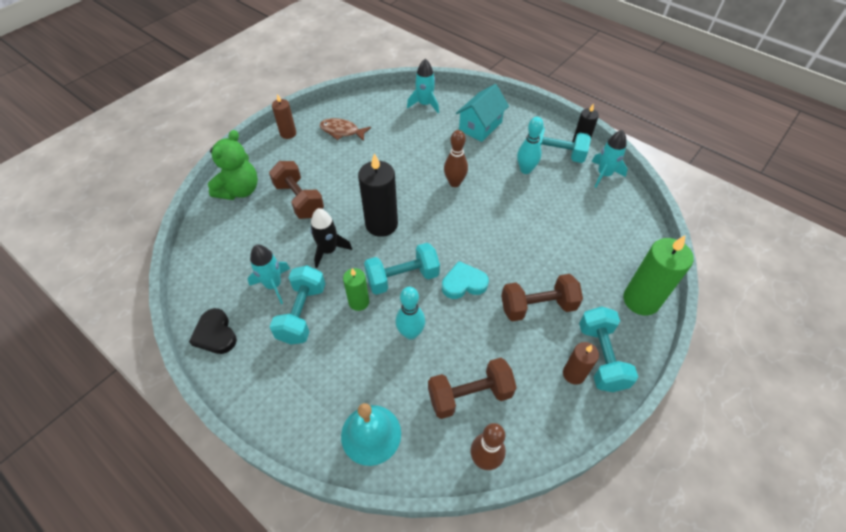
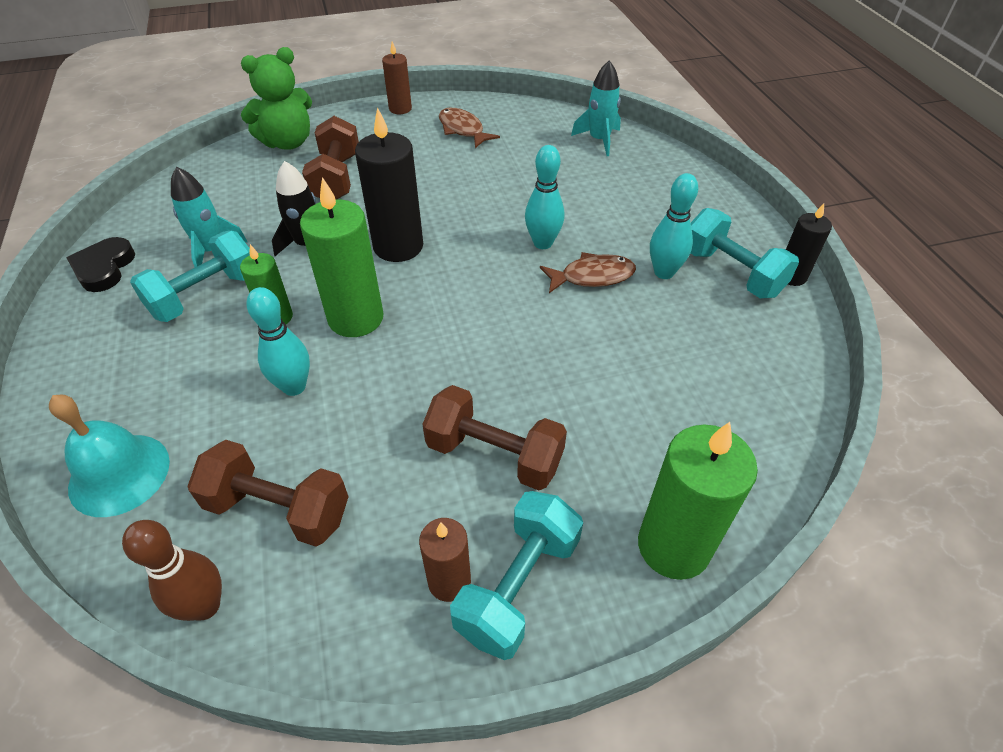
camera: 35 degrees right, 5 degrees down
turquoise dumbbell [364,243,440,295] -> green candle [300,177,384,337]
turquoise heart [442,261,489,299] -> none
brown bowling pin [444,130,468,187] -> turquoise bowling pin [525,145,564,249]
turquoise house [456,84,509,142] -> none
turquoise rocket [592,130,628,187] -> none
none -> brown fish [540,252,636,293]

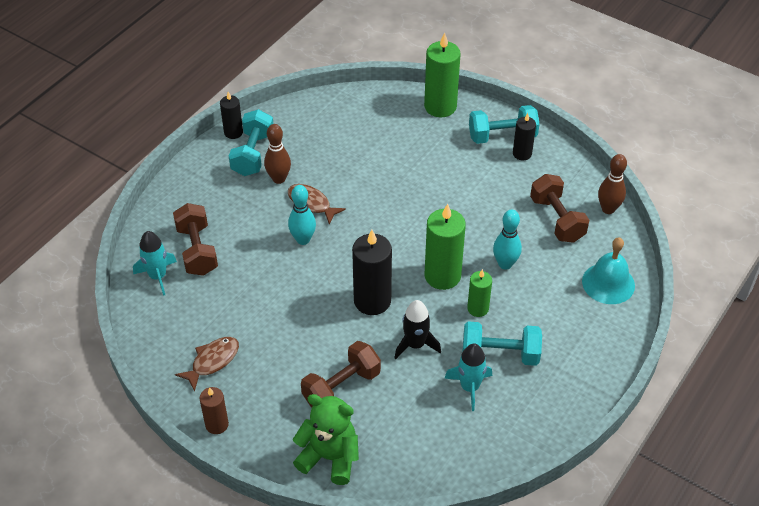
camera: 130 degrees left, 0 degrees up
black heart [67,237,135,292] -> none
brown candle [419,518,471,602] -> black candle [513,113,536,160]
brown dumbbell [422,385,567,490] -> brown dumbbell moved to [173,203,218,276]
brown fish [439,108,500,148] -> brown fish turned 150 degrees counterclockwise [175,337,239,392]
turquoise bowling pin [650,173,698,279] -> brown bowling pin [264,124,291,184]

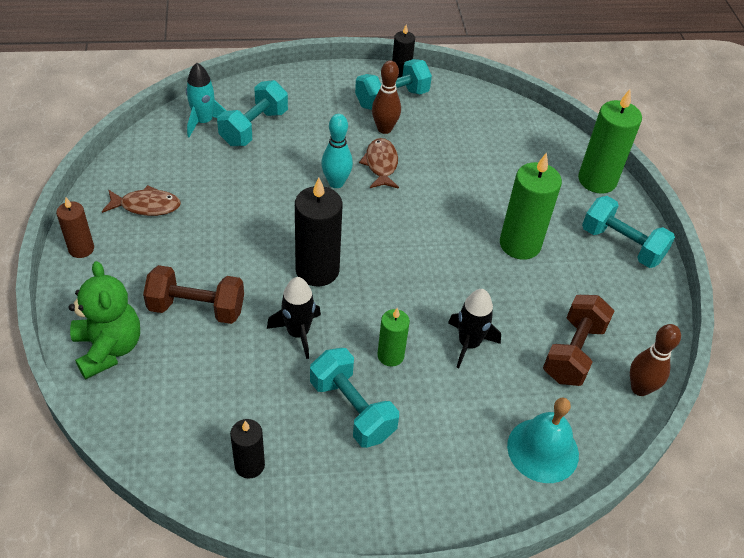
camera: 45 degrees right, 0 degrees up
brown dumbbell [173,203,218,276] -> turquoise dumbbell [217,80,288,146]
green candle [424,204,466,290] -> green candle moved to [500,152,562,260]
turquoise rocket [444,344,492,411] -> none
turquoise bowling pin [493,210,522,270] -> black rocket [448,289,501,368]
black candle [513,113,536,160] -> black candle moved to [230,419,265,479]

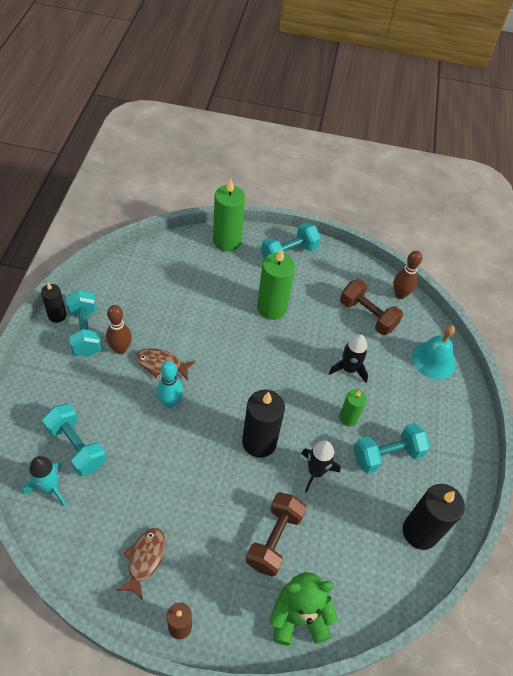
camera: 75 degrees left, 5 degrees up
black candle [230,419,265,479] -> black candle [403,484,465,550], size x1.75

